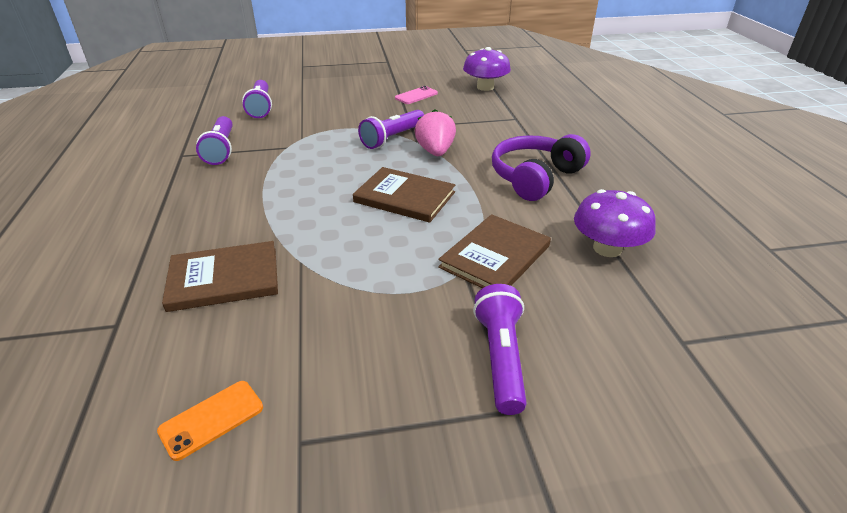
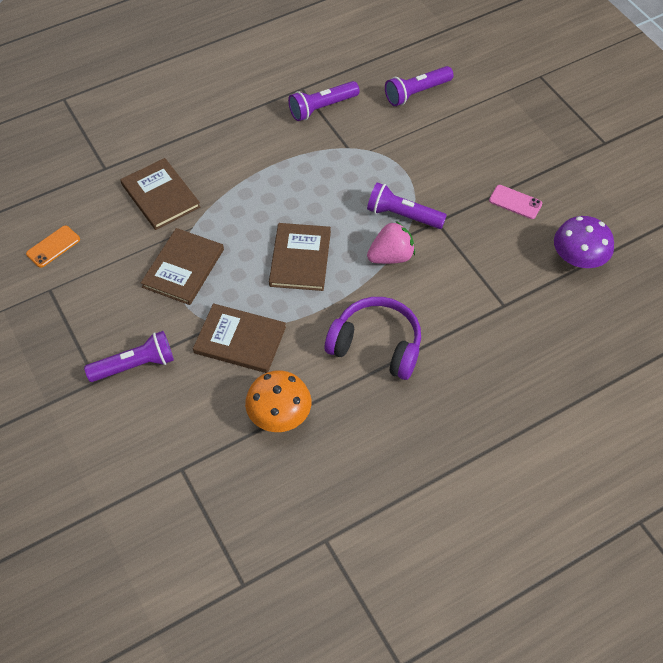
camera: 70 degrees right, 20 degrees up
orange phone [157,381,263,461] -> orange phone turned 75 degrees counterclockwise [26,225,80,268]
purple mushroom [574,189,656,257] -> orange mushroom [245,370,311,432]
none -> brown book [141,228,224,305]

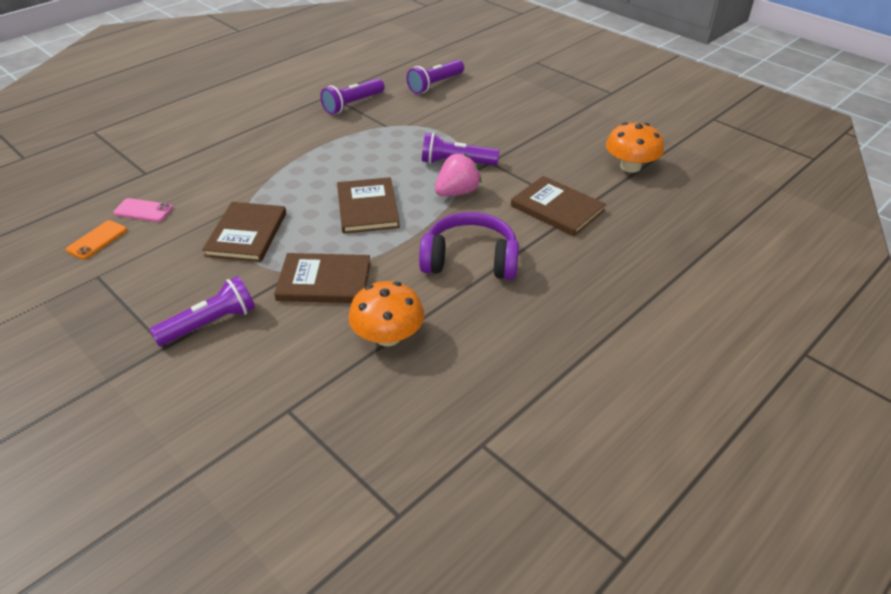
camera: 15 degrees left, 15 degrees down
brown book [120,158,200,230] -> brown book moved to [511,176,606,236]
pink phone [489,185,542,219] -> pink phone moved to [113,198,173,222]
purple mushroom [554,216,614,268] -> orange mushroom [606,122,664,173]

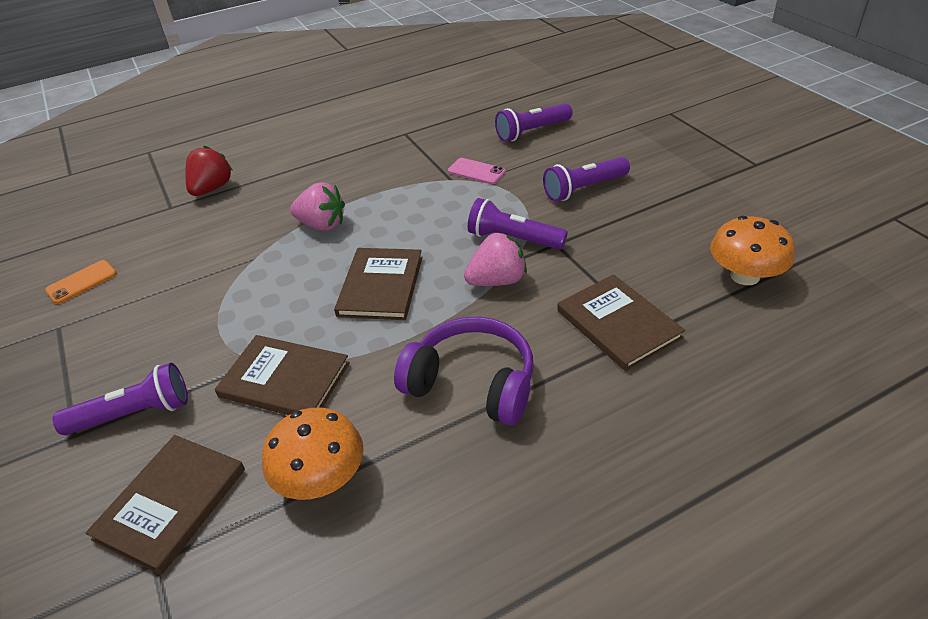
camera: 20 degrees right, 0 degrees up
pink phone [113,198,173,222] -> pink phone moved to [448,158,506,184]
brown book [202,202,286,262] -> brown book moved to [86,435,245,575]
purple flashlight [320,78,385,114] -> purple flashlight moved to [543,157,630,202]
none -> red strawberry [185,146,232,196]
none -> pink strawberry [290,182,345,231]

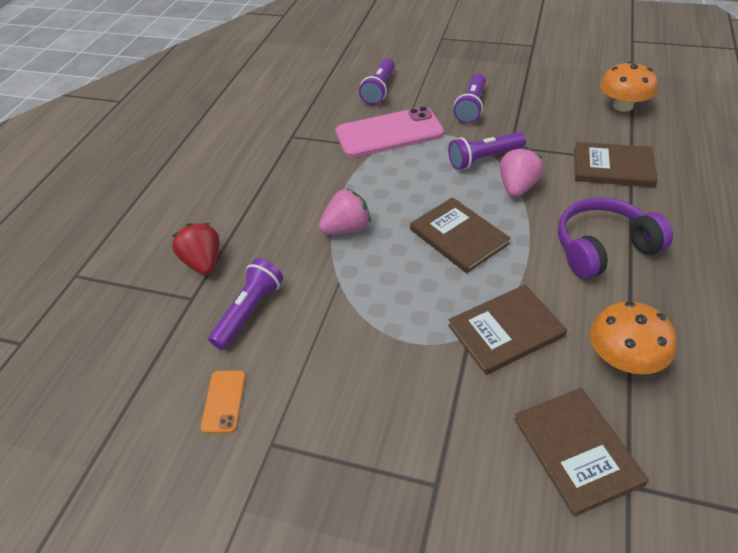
camera: 45 degrees left, 5 degrees up
purple flashlight [53,363,188,435] -> purple flashlight moved to [208,258,283,350]
pink phone [448,158,506,184] -> pink phone [335,106,444,158], size x2.17

